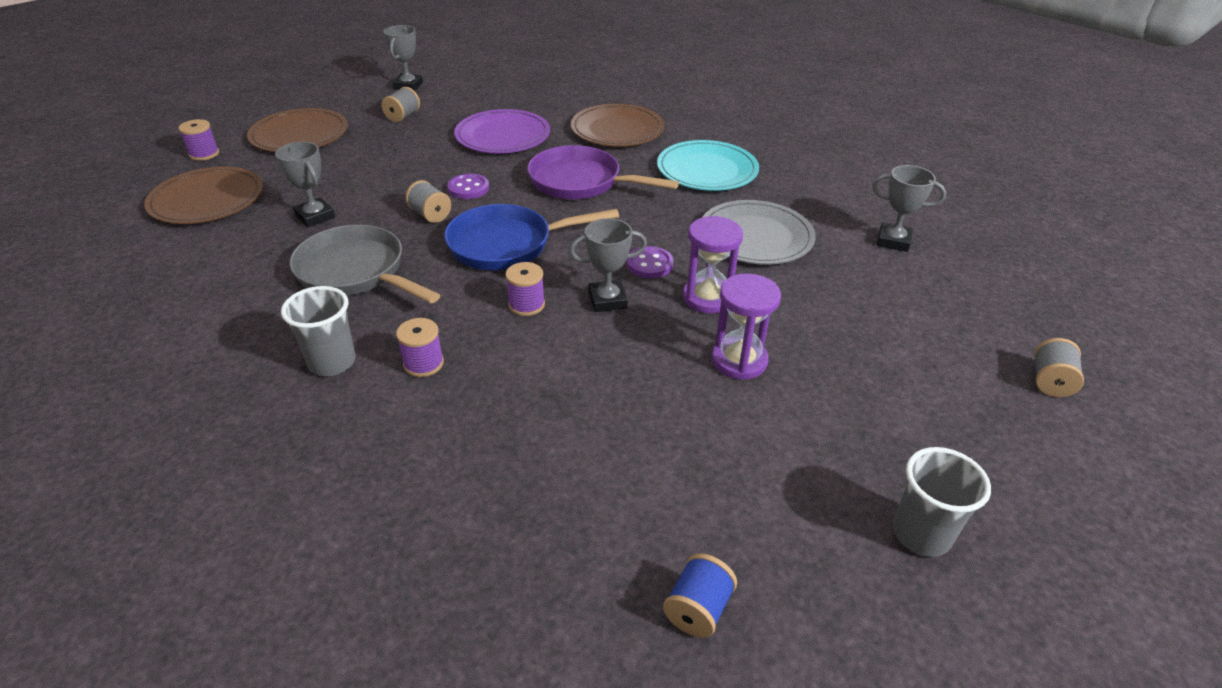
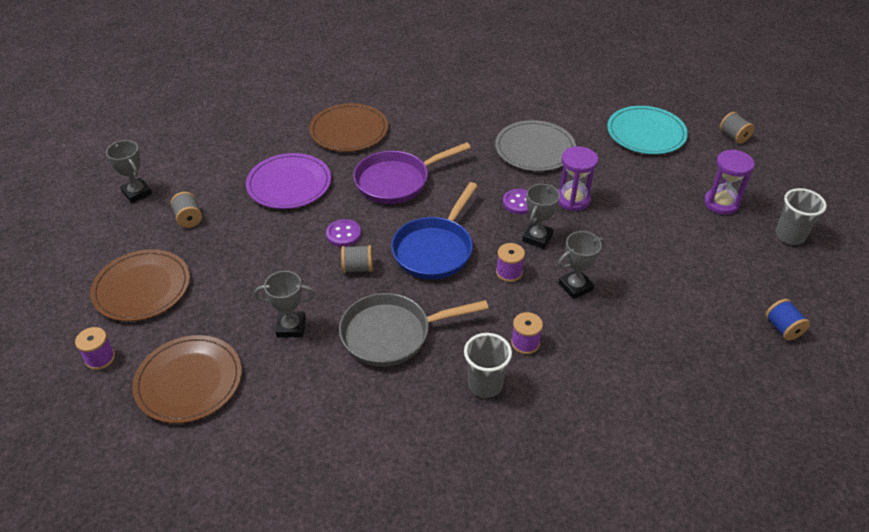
camera: 50 degrees left, 5 degrees up
turquoise plate [657,140,759,191] -> turquoise plate moved to [607,106,688,154]
purple hourglass [712,273,781,380] -> purple hourglass moved to [704,150,755,215]
grey trophy [872,165,946,252] -> grey trophy moved to [558,231,605,299]

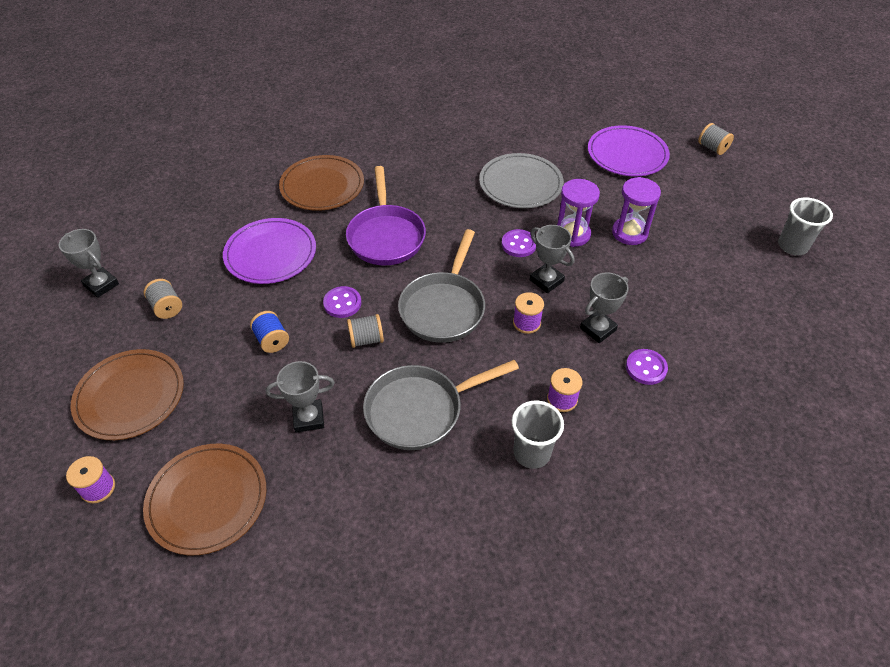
camera: 10 degrees left, 5 degrees up
purple pan [353,142,471,204] -> purple pan turned 60 degrees counterclockwise [346,166,426,265]
blue pan [391,182,477,279] -> grey pan [398,229,485,343]
grey trophy [522,184,560,249] -> grey trophy turned 60 degrees counterclockwise [530,225,575,293]
turquoise plate [607,106,688,154] -> purple plate [588,125,670,176]
purple hourglass [704,150,755,215] -> purple hourglass moved to [612,177,661,245]
blue spool [765,299,810,341] -> blue spool moved to [250,311,289,353]
none -> purple button [626,349,668,385]

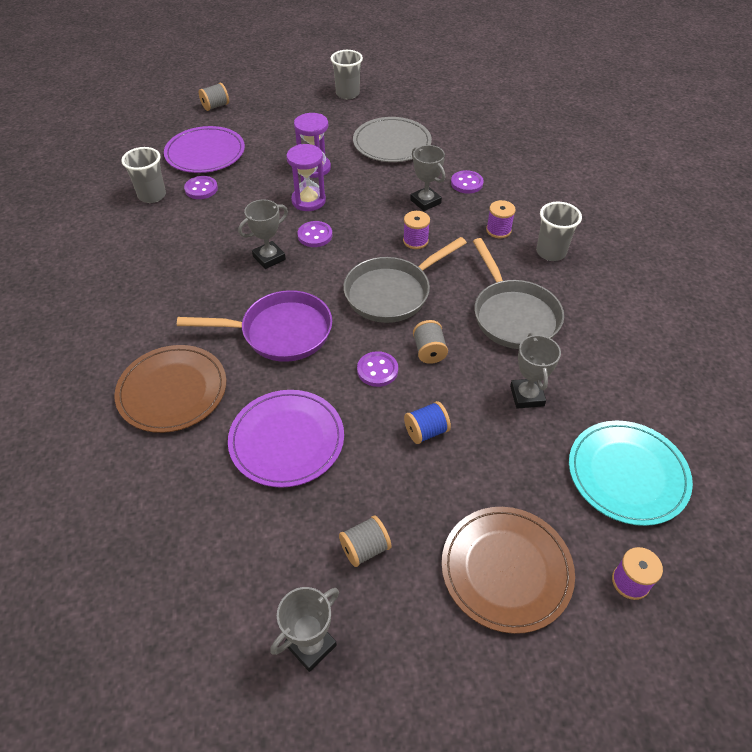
camera: 85 degrees left, 0 degrees up
brown plate [143,444,266,555] -> turquoise plate [569,421,693,526]
grey pan [398,229,485,343] -> grey pan turned 120 degrees clockwise [343,237,467,323]
grey plate [479,153,564,208] -> grey plate moved to [353,117,432,162]
grey trophy [530,225,575,293] -> grey trophy moved to [238,199,288,269]
none -> grey cup [121,147,166,203]
none -> purple button [184,176,218,199]

